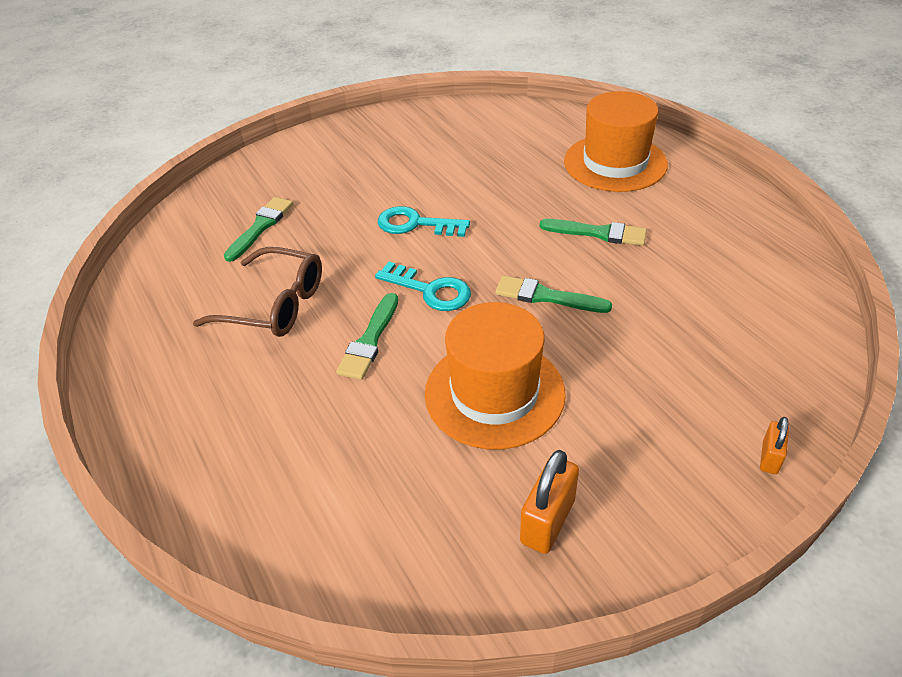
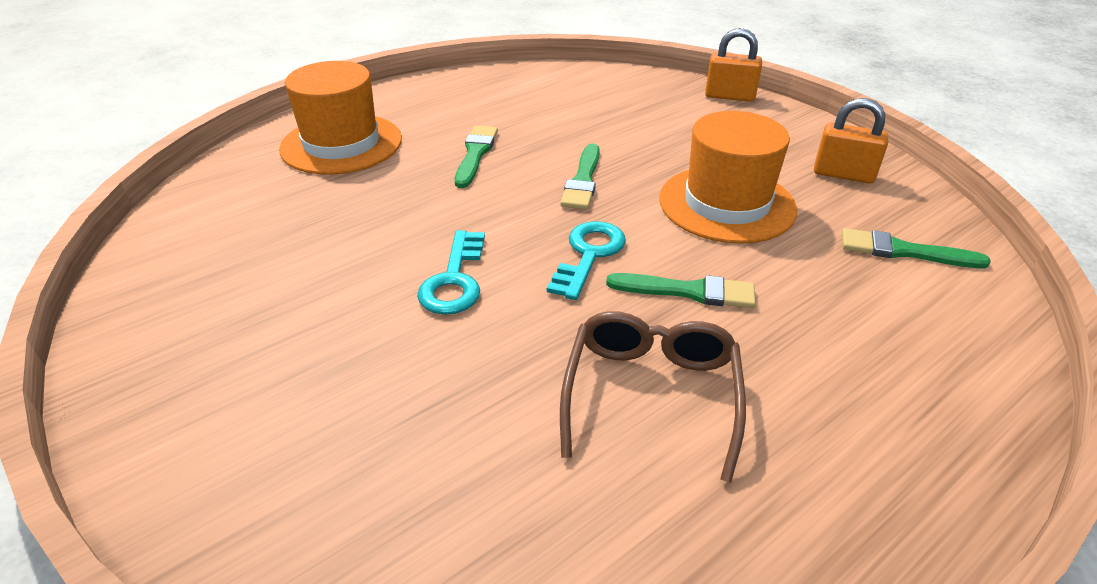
camera: 100 degrees left, 5 degrees down
green brush [224,197,293,262] -> green brush moved to [842,228,991,268]
orange padlock [760,417,789,474] -> orange padlock [705,28,762,102], size x1.71

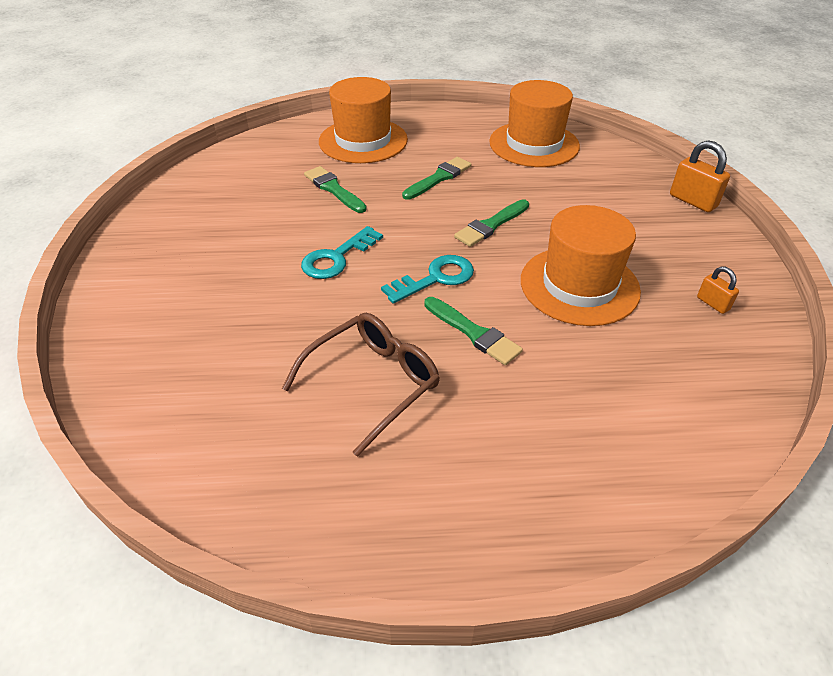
camera: 35 degrees right, 5 degrees up
orange padlock [814,98,888,184] -> orange padlock [697,267,739,314], size x0.58
green brush [842,228,991,268] -> green brush moved to [304,166,367,213]
none -> orange hat [489,80,580,167]

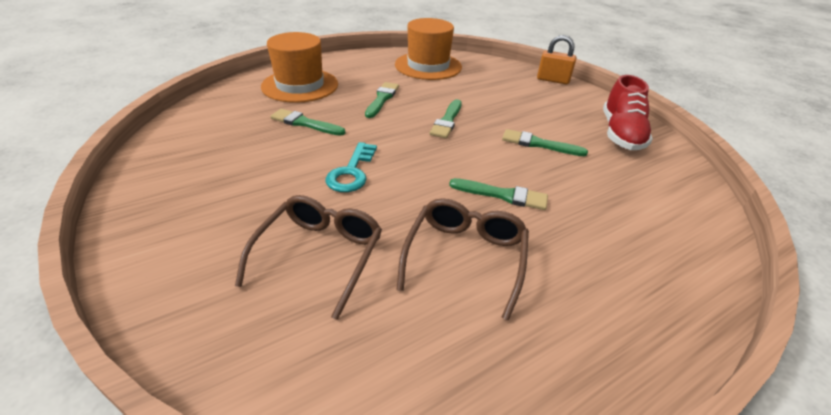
camera: 30 degrees left, 5 degrees down
turquoise key [381,255,474,304] -> none
orange hat [521,205,641,326] -> green brush [502,129,588,156]
orange padlock [697,267,739,314] -> red shoe [603,75,653,150]
none -> brown glasses [235,195,382,320]

